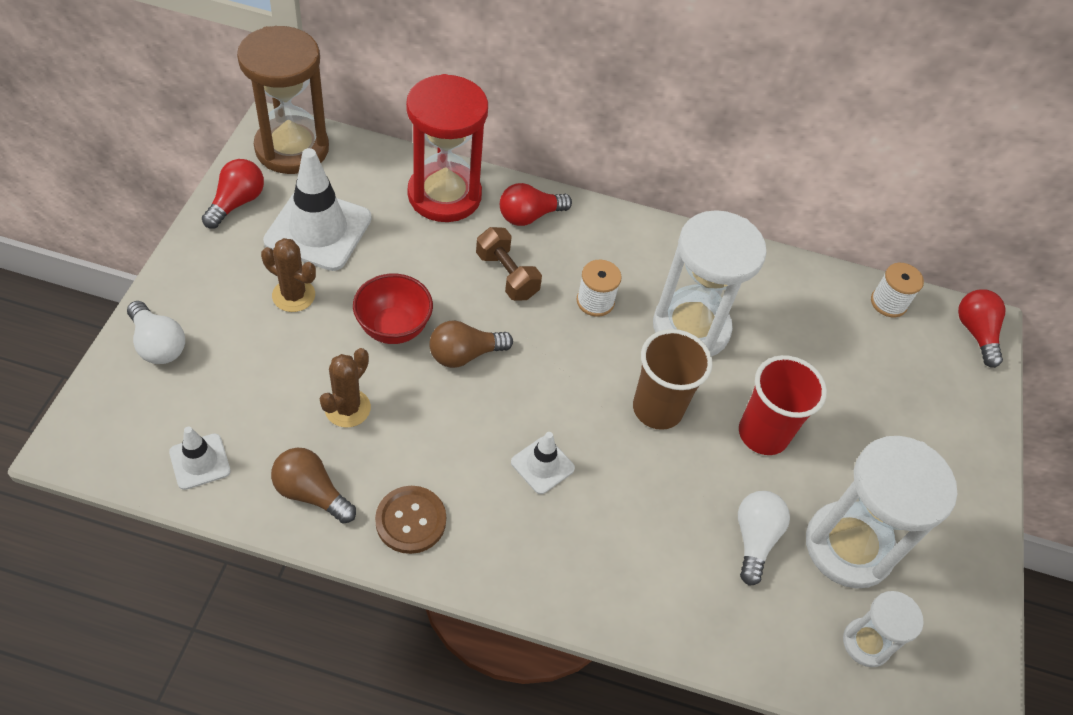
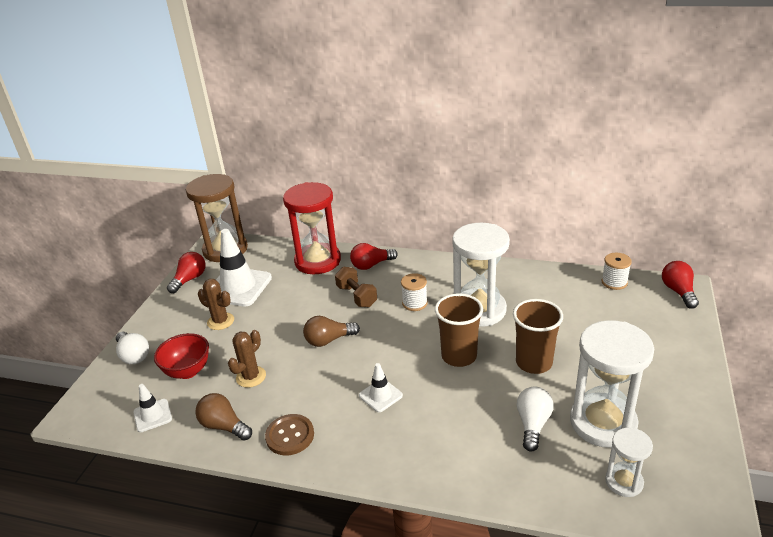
camera: 10 degrees right, 20 degrees down
red bowl [353,274,433,344] -> red bowl moved to [154,333,209,379]
red cup [739,355,827,455] -> brown cup [513,299,563,374]

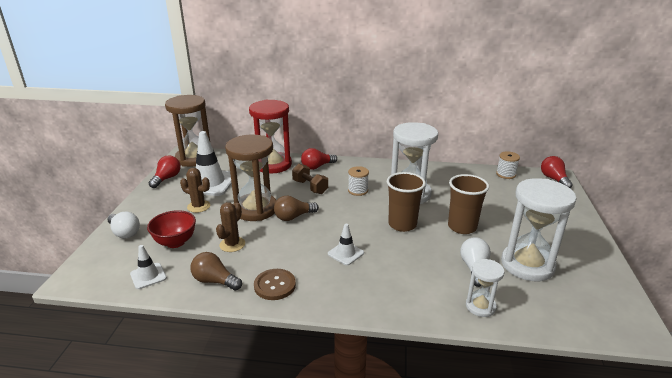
camera: 10 degrees left, 5 degrees down
white hourglass [605,428,653,497] -> white hourglass moved to [466,259,504,317]
none -> brown hourglass [225,135,276,221]

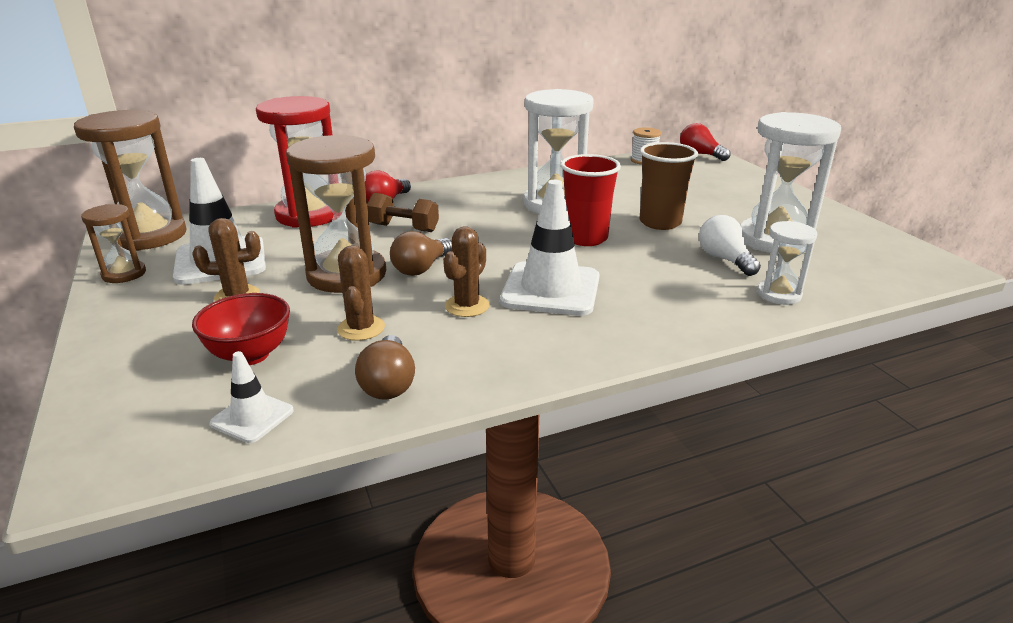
camera: 30 degrees left, 0 degrees up
white light bulb [107,211,140,239] -> none
red light bulb [149,155,181,188] -> brown hourglass [81,204,146,283]
brown light bulb [191,252,242,291] -> brown light bulb turned 90 degrees counterclockwise [355,335,415,400]
brown button [254,269,296,300] -> none
white traffic cone [328,224,364,265] -> white traffic cone [500,180,600,316], size x1.96
white spool [348,166,369,196] -> none
brown cup [387,172,426,232] -> red cup [560,154,621,246]
none -> brown cactus [443,226,490,317]

